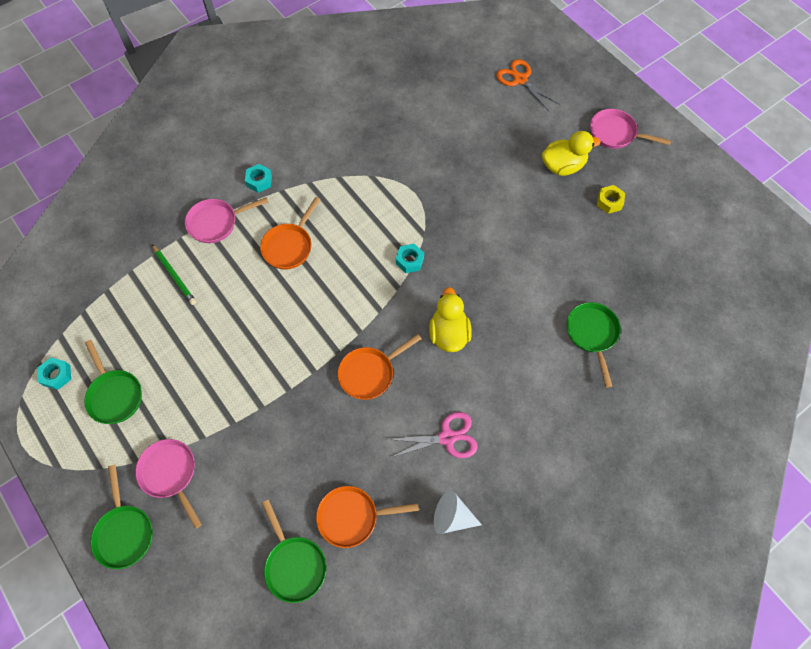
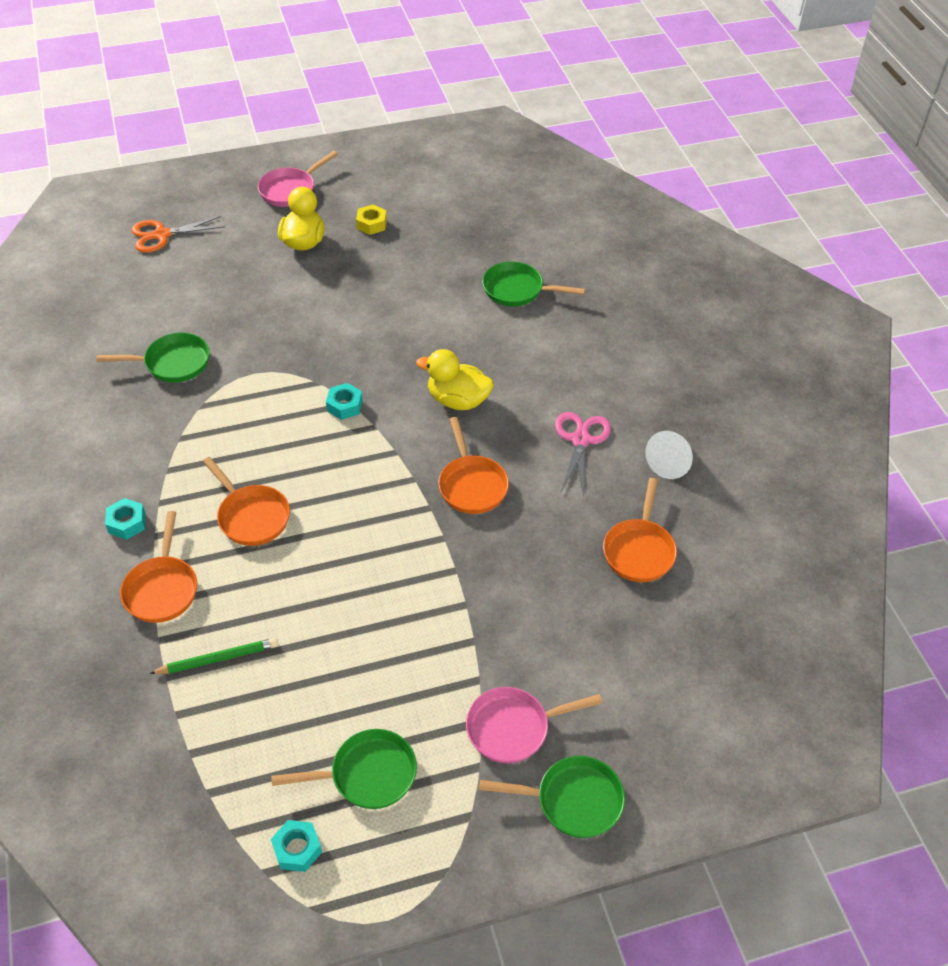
camera: 70 degrees left, 15 degrees down
pink pan [185,197,268,243] -> orange pan [120,511,197,623]
green pan [262,500,326,603] -> green pan moved to [96,333,210,383]

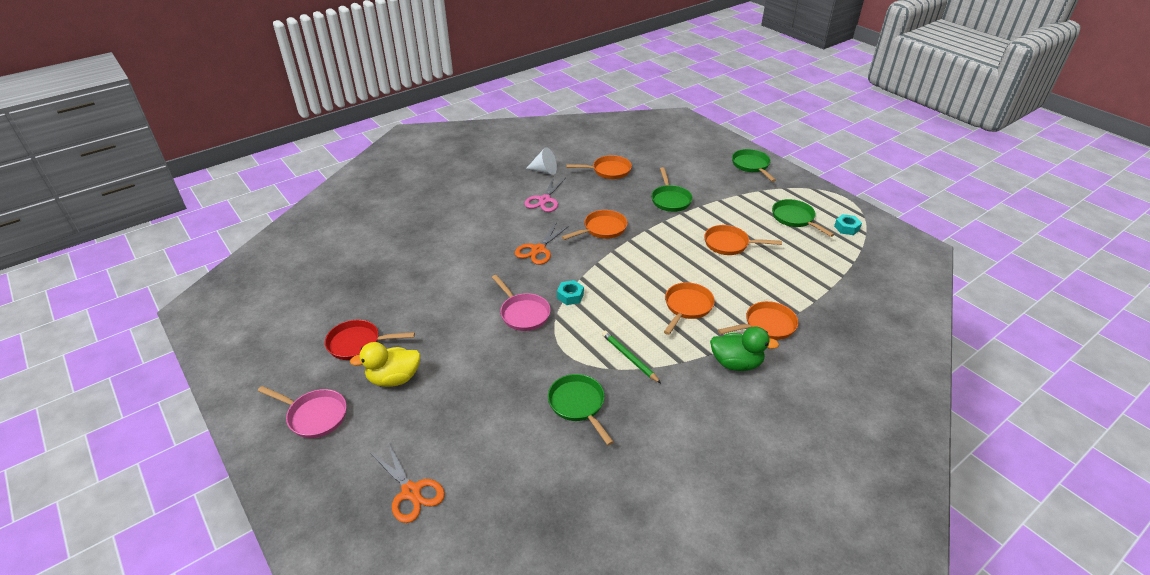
camera: 110 degrees left, 10 degrees down
turquoise nut [105,498,146,540] -> green duck [710,327,779,371]
green pencil [149,638,278,674] -> green pencil moved to [602,331,661,383]
yellow nut [356,205,387,235] -> red pan [325,320,415,360]
yellow duck [416,349,494,410] -> orange scissors [515,223,569,265]
pink pan [466,687,603,763] -> pink pan moved to [492,275,551,331]
green pan [482,261,585,306] -> green pan moved to [651,167,693,212]
pink scissors [555,412,611,495] -> pink scissors turned 60 degrees counterclockwise [525,176,566,212]
none -> orange pan [704,225,782,255]

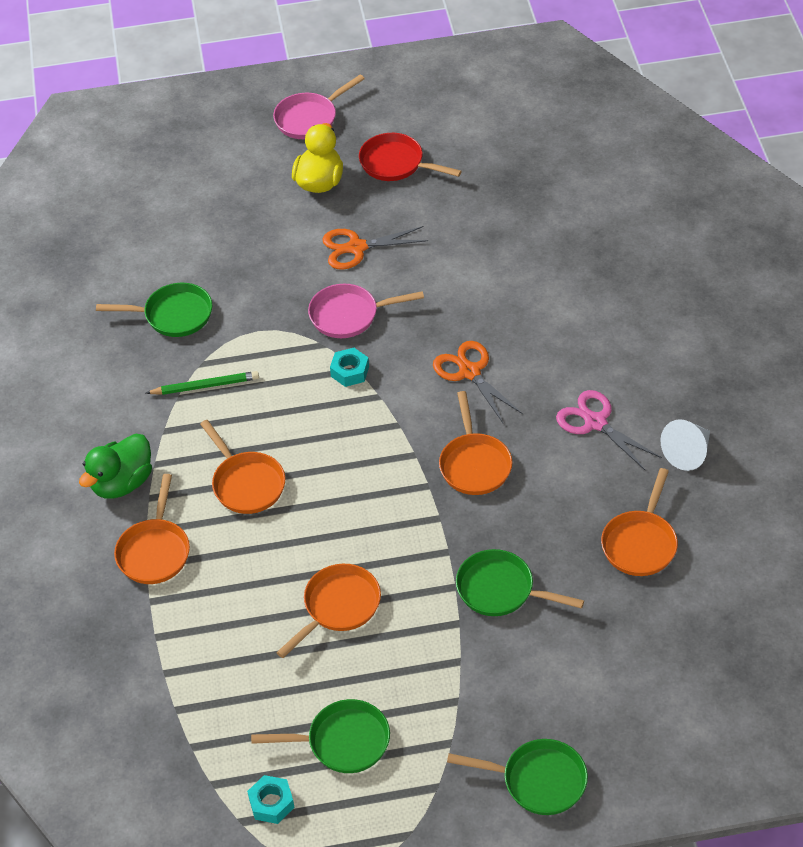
camera: 120 degrees right, 10 degrees up
red pan [325,320,415,360] -> red pan turned 90 degrees counterclockwise [359,133,462,181]
orange scissors [370,442,445,523] -> orange scissors moved to [322,226,428,270]

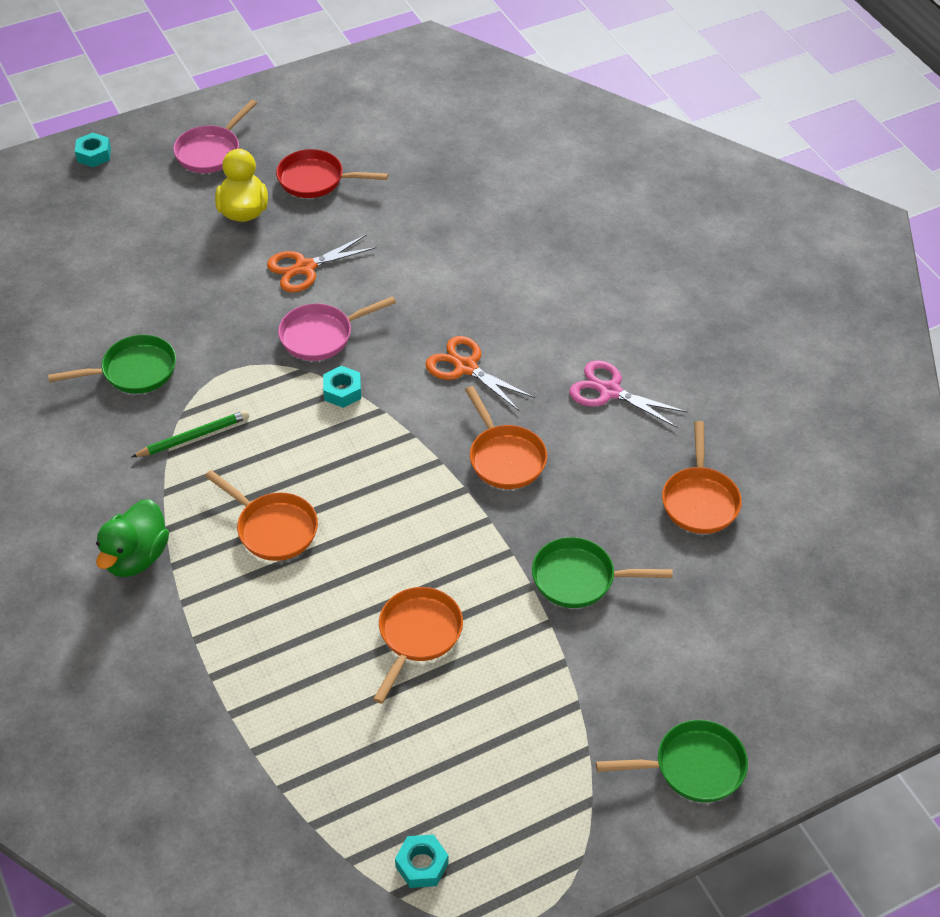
camera: 20 degrees left, 0 degrees up
orange pan [114,474,190,584] -> none
green pan [251,699,390,773] -> none
white cone [660,419,710,471] -> none
none -> turquoise nut [75,133,111,167]

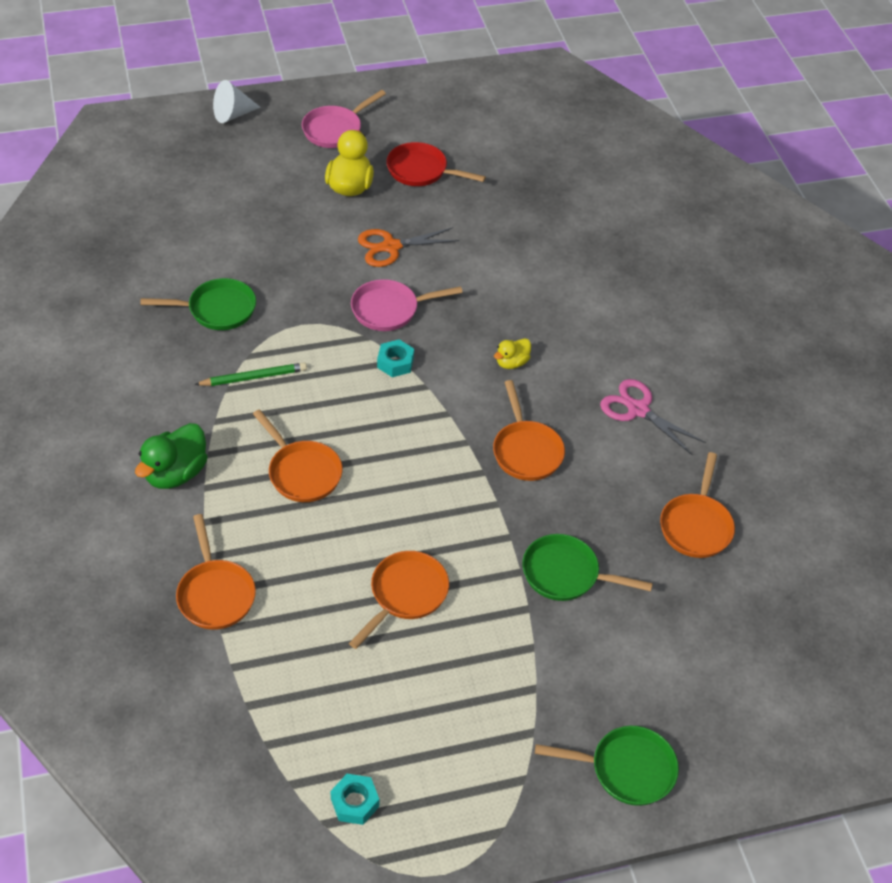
camera: 10 degrees right, 0 degrees up
turquoise nut [75,133,111,167] -> white cone [213,80,261,123]
orange scissors [425,336,535,411] -> yellow duck [494,338,531,369]
none -> orange pan [176,514,256,630]

